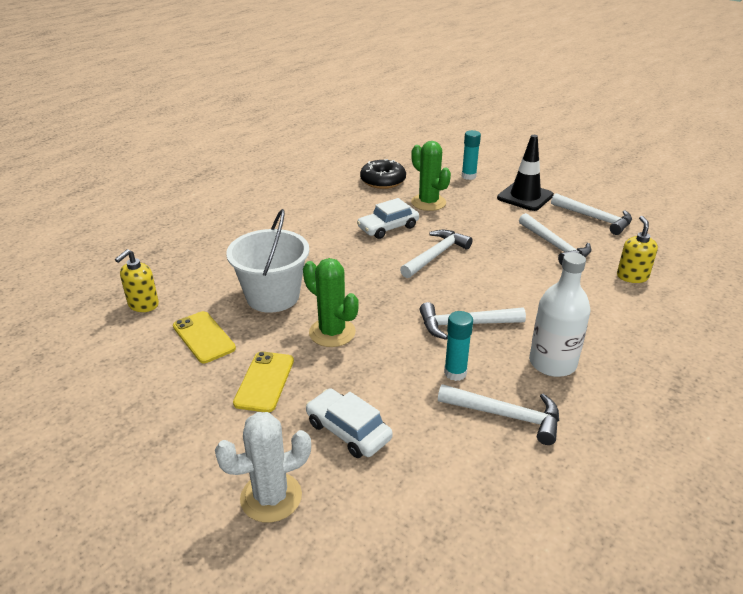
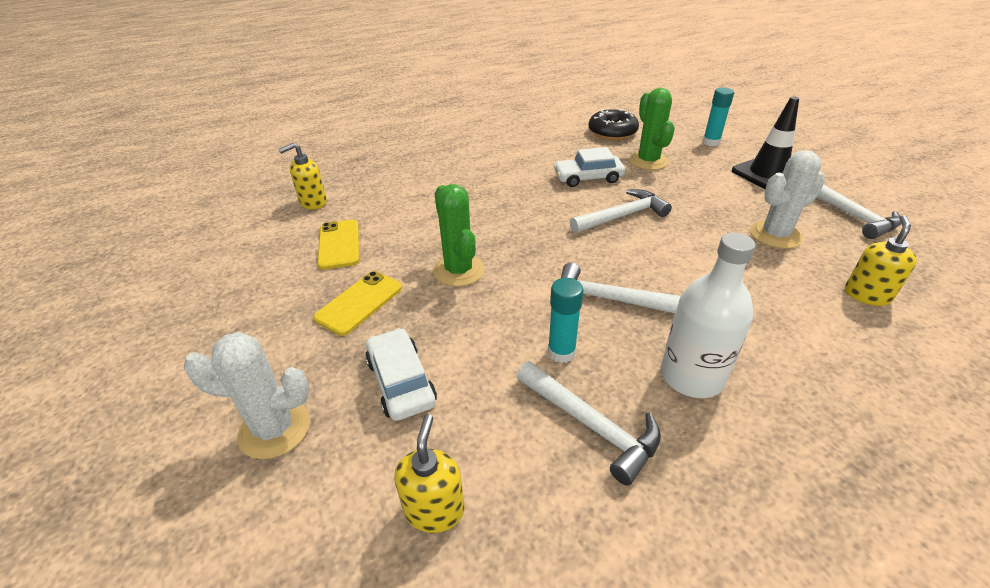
camera: 25 degrees right, 5 degrees up
white bucket [226,209,309,313] -> none
white hammer [519,213,591,265] -> white cactus [750,150,825,249]
none -> yellow soap dispenser [394,414,464,533]

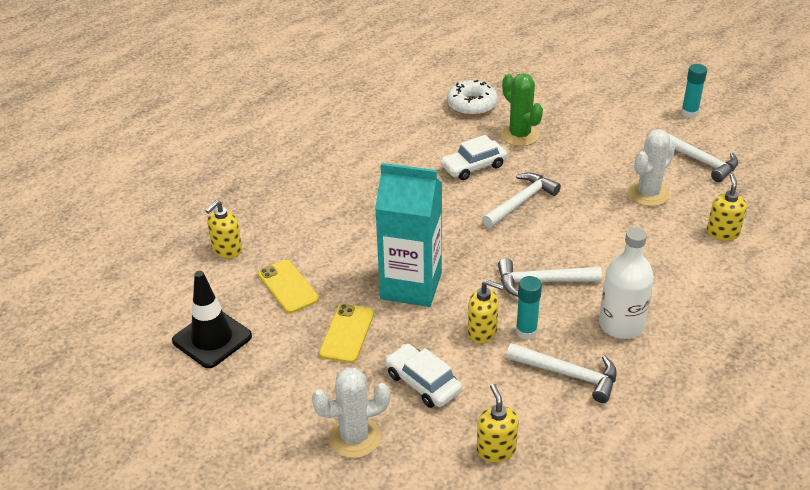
camera: 20 degrees left, 0 degrees up
green cactus [433,184,485,287] -> turquoise carton [375,163,442,307]
black donut [588,109,639,140] -> white donut [447,80,498,116]
turquoise glue stick [703,88,734,146] -> turquoise glue stick moved to [681,64,707,118]
black traffic cone [732,96,799,189] -> black traffic cone moved to [172,271,252,368]
none -> yellow soap dispenser [468,280,504,344]

